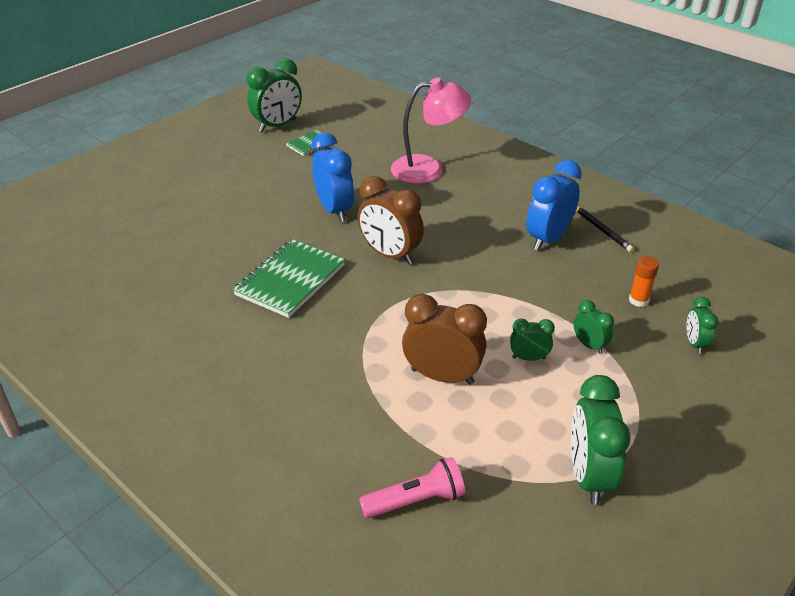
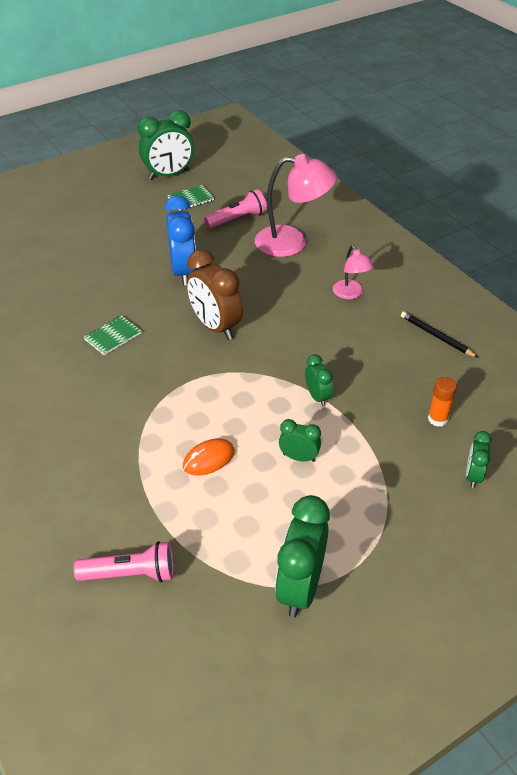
camera: 15 degrees right, 5 degrees up
green notebook [233,239,345,318] -> green notebook [84,315,141,355], size x0.52
brown clock [402,294,487,385] -> orange mouse [183,438,235,476]
blue clock [526,160,582,251] -> none
green clock [573,300,614,354] -> green clock moved to [305,354,333,407]
black pencil [576,206,634,252] -> black pencil turned 150 degrees clockwise [401,311,479,358]
none -> pink flashlight [204,189,267,229]
none -> pink lamp [333,245,374,299]

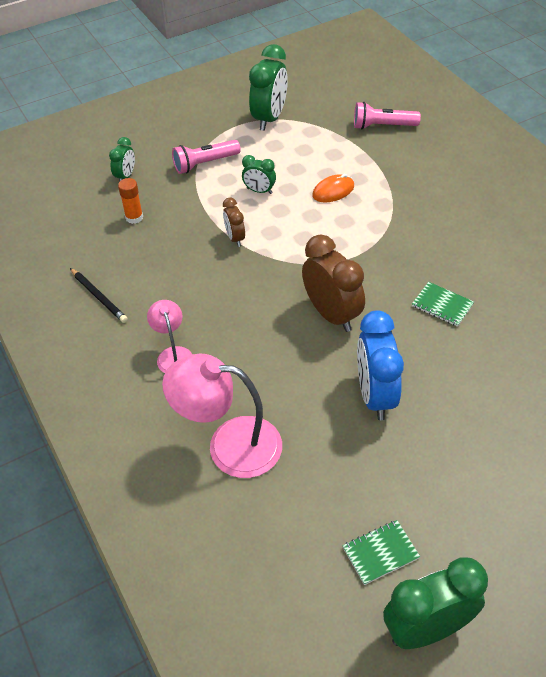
camera: 175 degrees left, 5 degrees up
green notebook [84,315,141,355] -> green notebook turned 75 degrees clockwise [412,282,474,327]
pink flashlight [204,189,267,229] -> pink flashlight moved to [172,140,241,174]
green clock [305,354,333,407] -> brown clock [223,198,245,247]

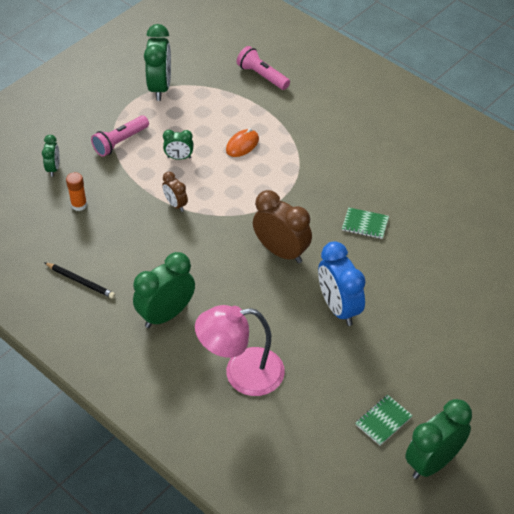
camera: 20 degrees left, 0 degrees up
pink lamp [147,300,192,373] -> green clock [133,252,195,328]
pink flashlight [354,102,421,130] -> pink flashlight turned 60 degrees clockwise [237,46,290,90]

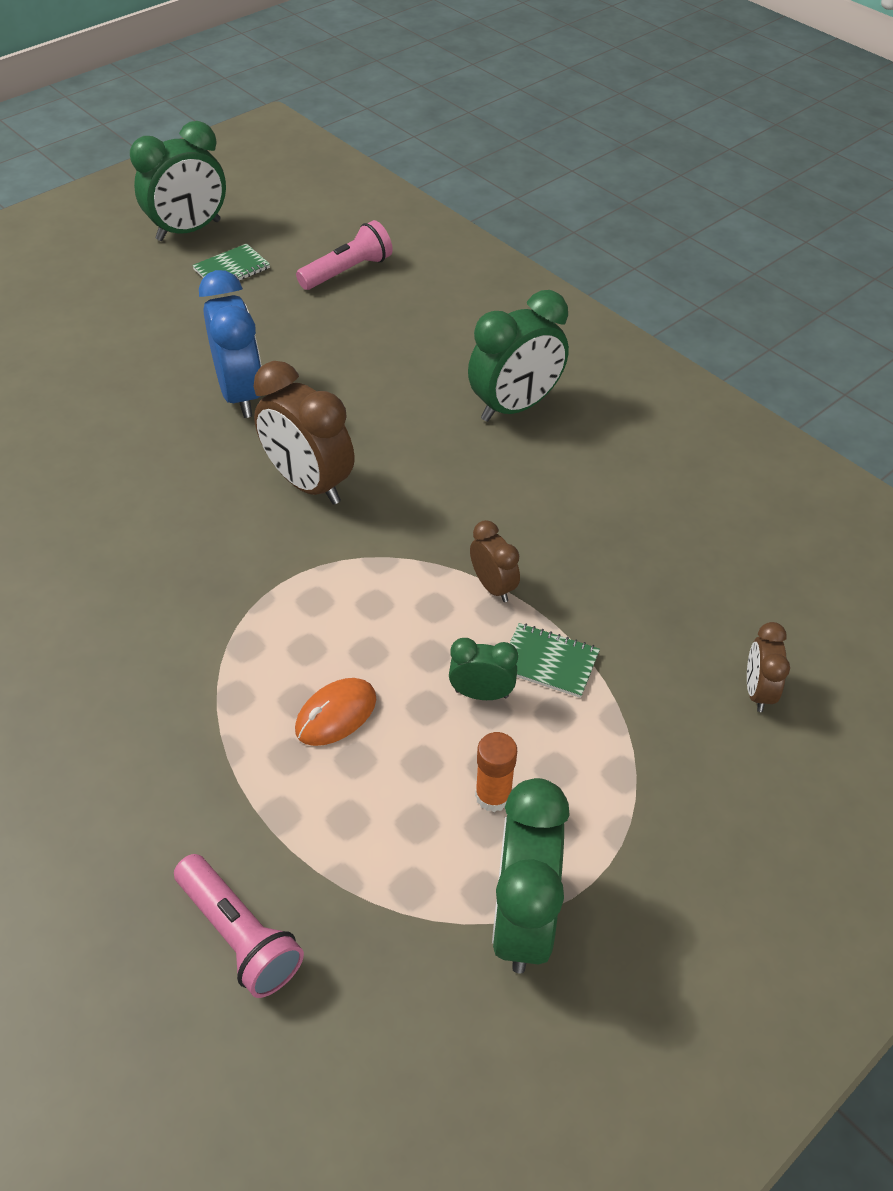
camera: 175 degrees left, 0 degrees up
green clock [42,135,59,177] -> brown clock [747,622,790,712]
black pencil [44,262,115,298] -> none
orange glue stick [66,172,87,211] -> orange glue stick moved to [475,732,517,812]
pink flashlight [91,115,149,157] -> pink flashlight moved to [296,220,393,290]
pink lamp [195,305,285,396] -> none
green notebook [342,207,389,239] -> green notebook moved to [510,623,600,698]

